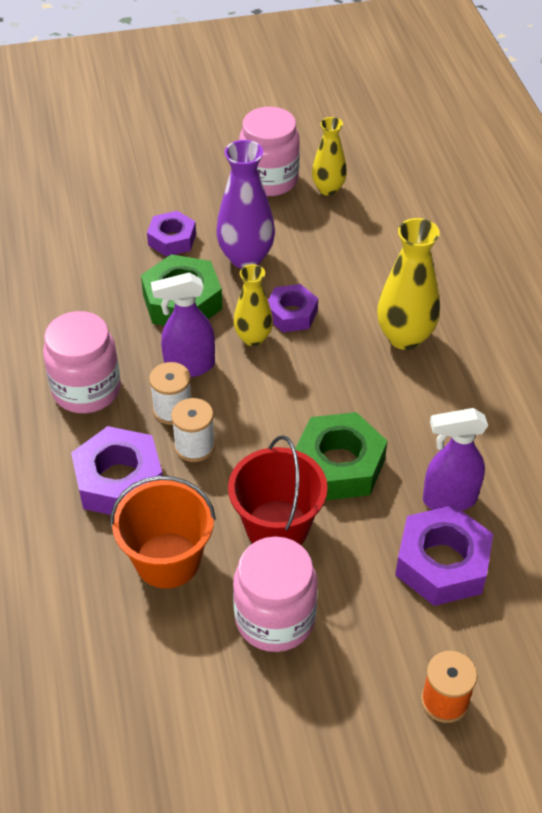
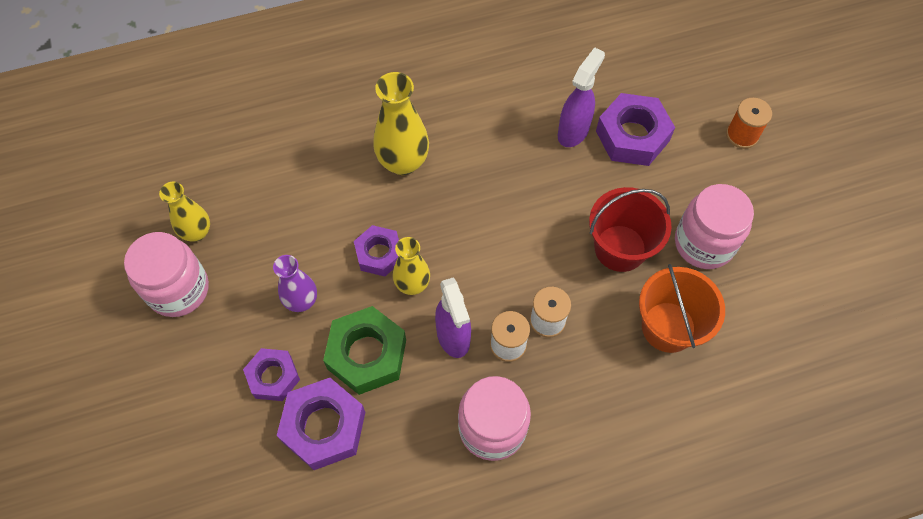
camera: 95 degrees left, 15 degrees up
purple nut [71,426,163,515] -> purple nut moved to [277,378,365,470]
purple vase [216,140,275,269] -> purple vase [273,255,317,312], size x0.64
green nut [295,412,387,501] -> none
purple spray bottle [423,408,488,511] -> purple spray bottle turned 135 degrees counterclockwise [558,47,605,147]

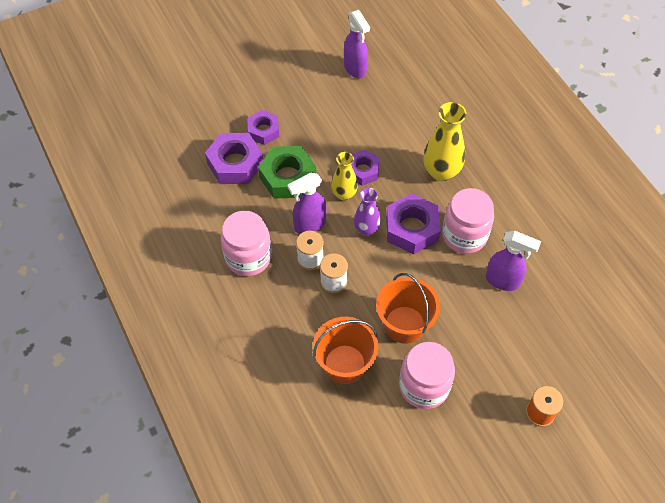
camera: 80 degrees right, 5 degrees down
pink jar [124,232,209,317] -> pink jar moved to [442,188,494,254]
yellow vase [159,182,210,242] -> purple spray bottle [344,10,370,78]
purple vase [273,255,317,312] -> purple vase moved to [354,188,381,236]
red bucket [589,187,672,272] -> orange bucket [376,273,440,344]
purple nut [596,93,675,166] -> purple nut moved to [386,194,441,254]

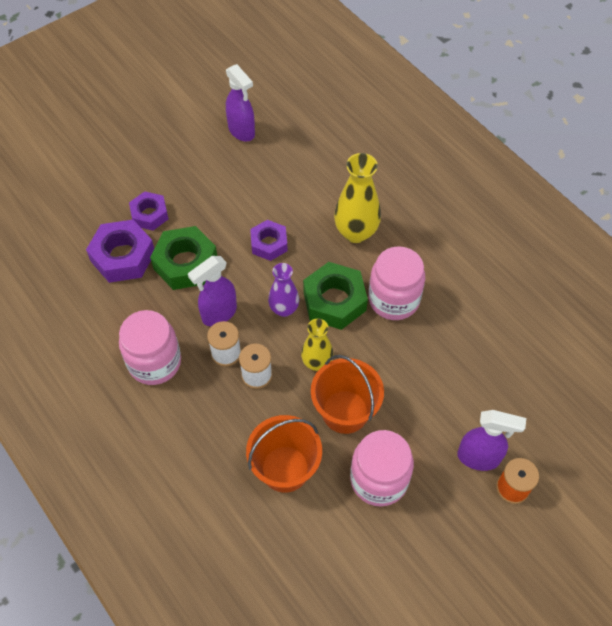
camera: 10 degrees left, 0 degrees up
yellow vase [331,152,358,201] -> yellow vase moved to [301,319,333,371]
purple nut [386,194,441,254] -> green nut [303,262,368,330]
purple spray bottle [486,231,541,291] -> purple spray bottle moved to [457,410,526,471]

